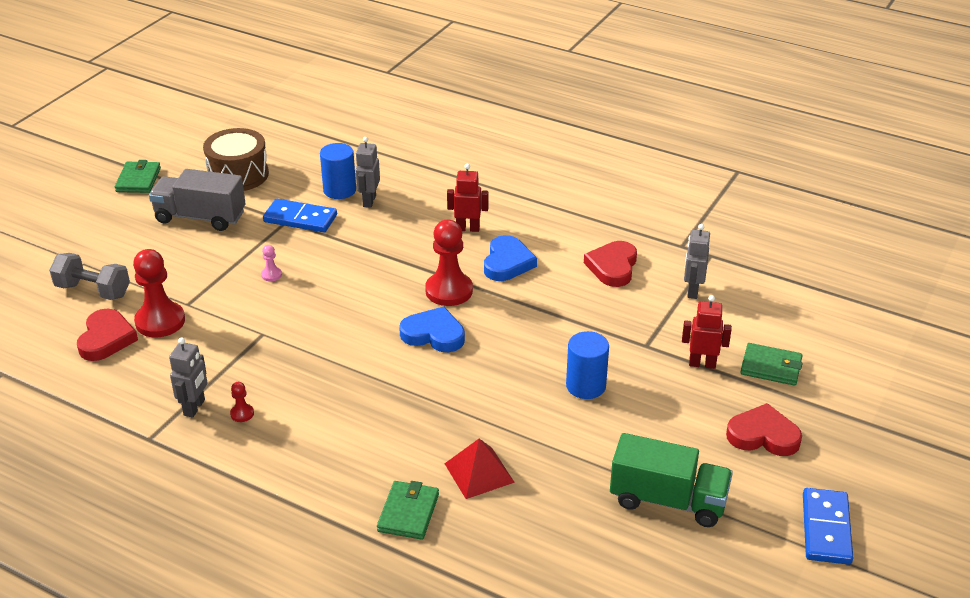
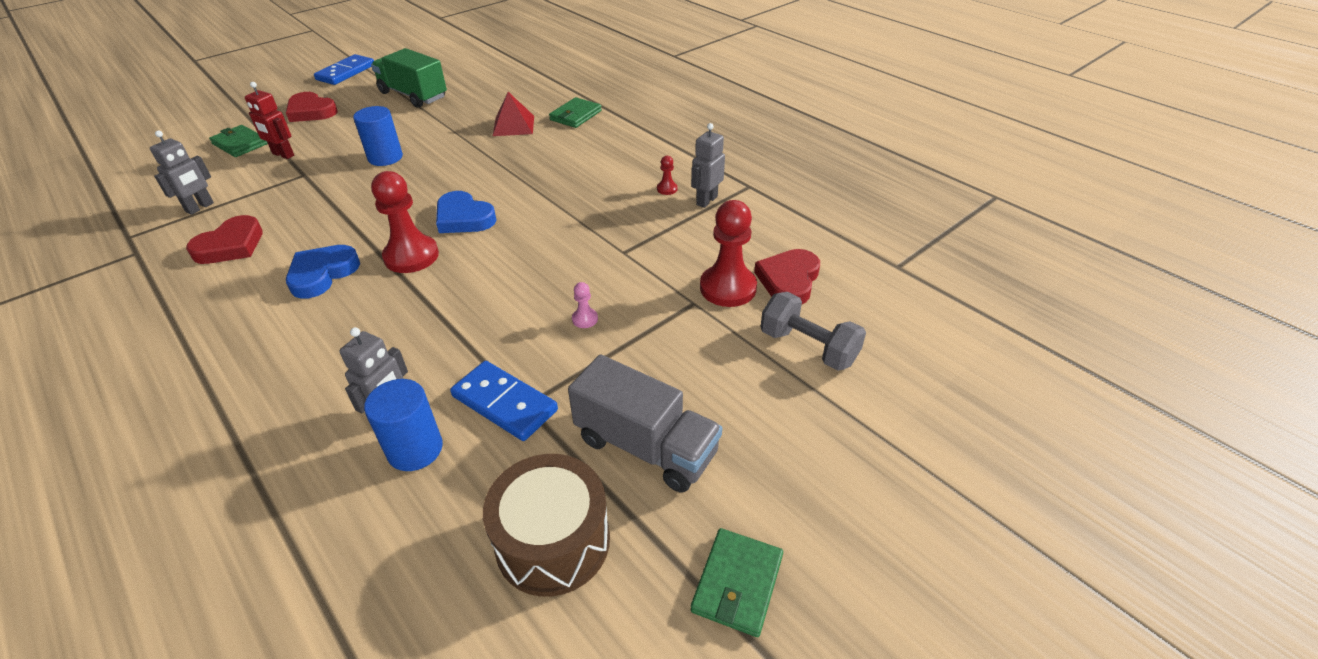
camera: 160 degrees left, 5 degrees up
red robot [447,164,488,232] -> none

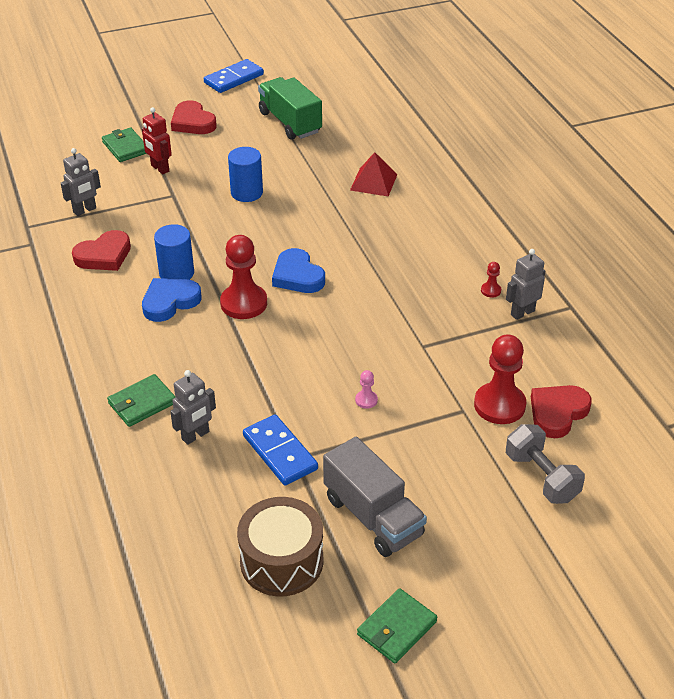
camera: 20 degrees right, 0 degrees up
blue cylinder [364,379,443,471] -> blue cylinder moved to [154,224,194,280]
green wallet [549,97,602,128] -> green wallet moved to [107,374,176,427]

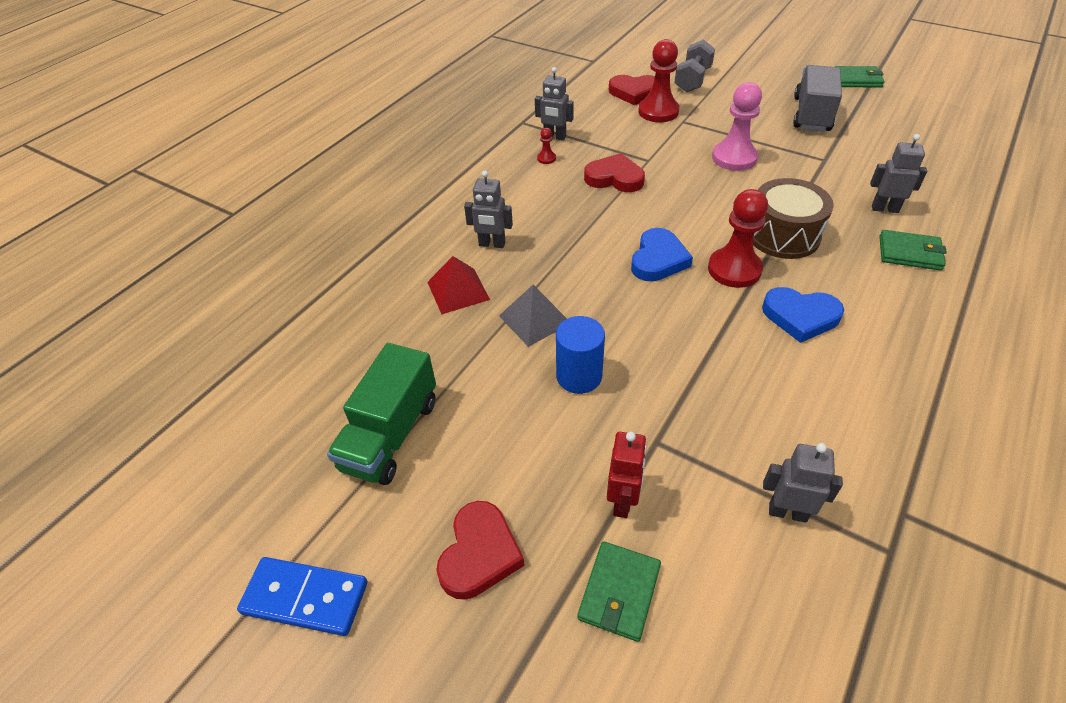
camera: 125 degrees left, 5 degrees up
red heart [72,230,131,271] -> red heart moved to [584,153,645,192]
blue cylinder [154,224,194,280] -> none
brown drum [237,497,323,597] -> brown drum moved to [753,178,834,259]
blue domino [243,414,318,485] -> none
pink pawn [355,370,378,409] -> pink pawn [712,82,762,171], size x2.29
none -> grey robot [464,171,513,248]
none -> grey pyramid [499,285,567,347]

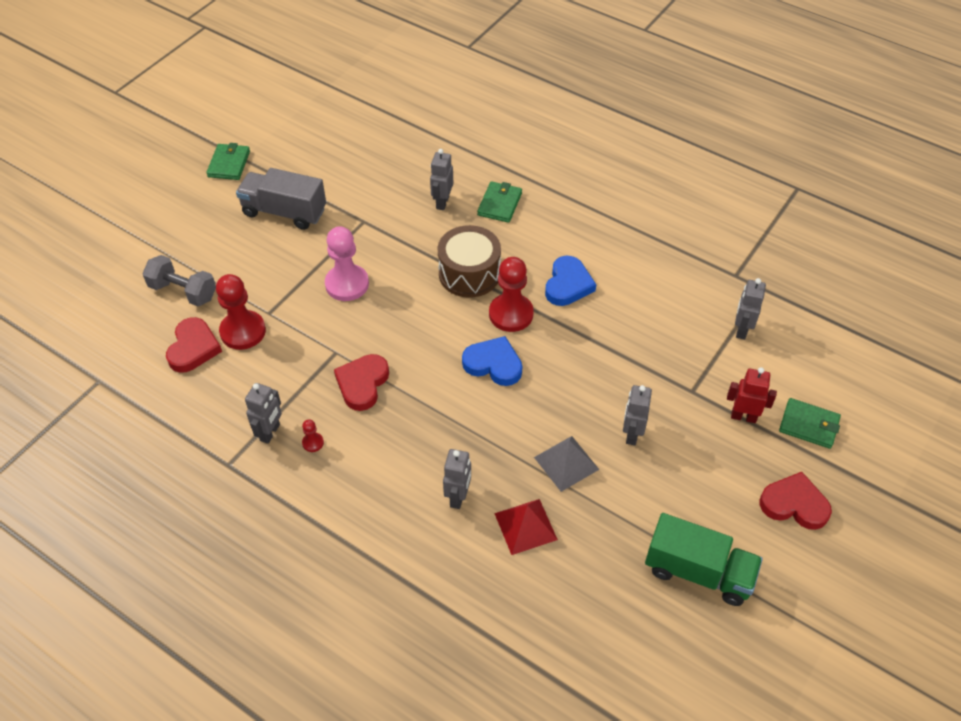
camera: 90 degrees left, 5 degrees up
blue domino [237,557,367,636] -> none
blue cylinder [556,316,605,394] -> grey robot [623,385,652,445]

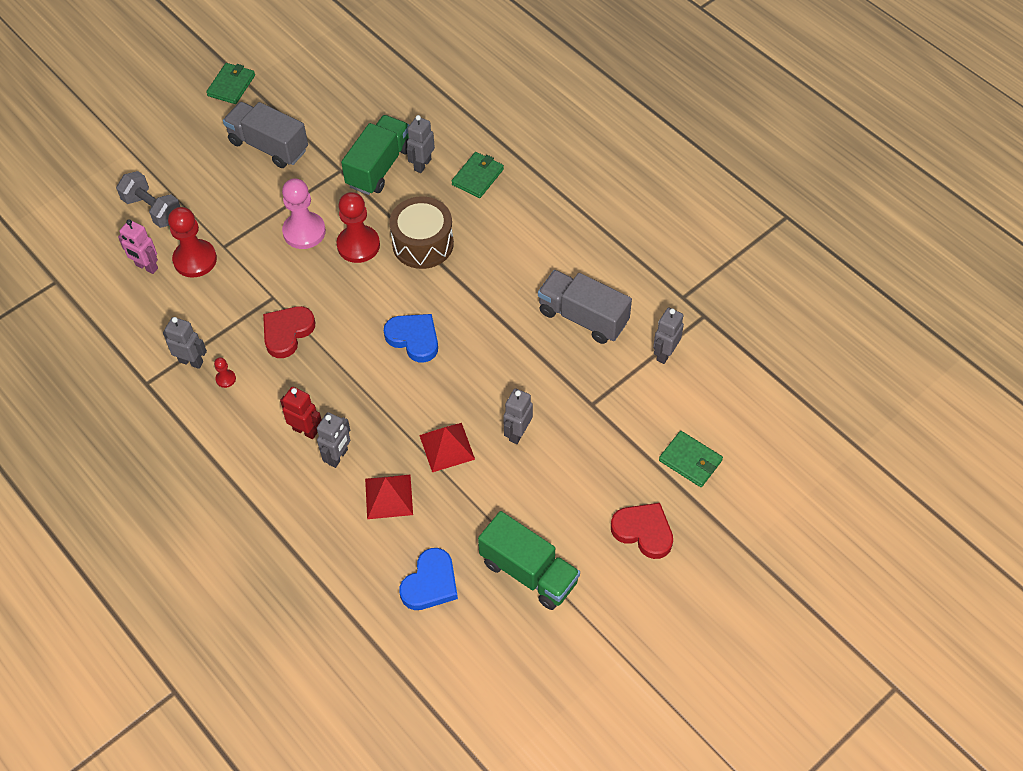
camera: 15 degrees right, 5 degrees up
red heart [166,317,222,373] -> pink robot [118,219,158,274]
grey robot [245,383,282,444] -> grey robot turned 105 degrees counterclockwise [163,317,207,369]
red pawn [489,257,534,332] -> red pawn moved to [336,192,380,263]
grey pyramid [534,436,600,492] -> red pyramid [419,423,475,472]
blue heart [545,256,596,306] -> blue heart moved to [399,548,458,610]
red robot [727,367,777,423] -> red robot moved to [280,387,322,439]
none -> green truck [341,115,409,195]
none -> grey truck [538,270,632,344]

